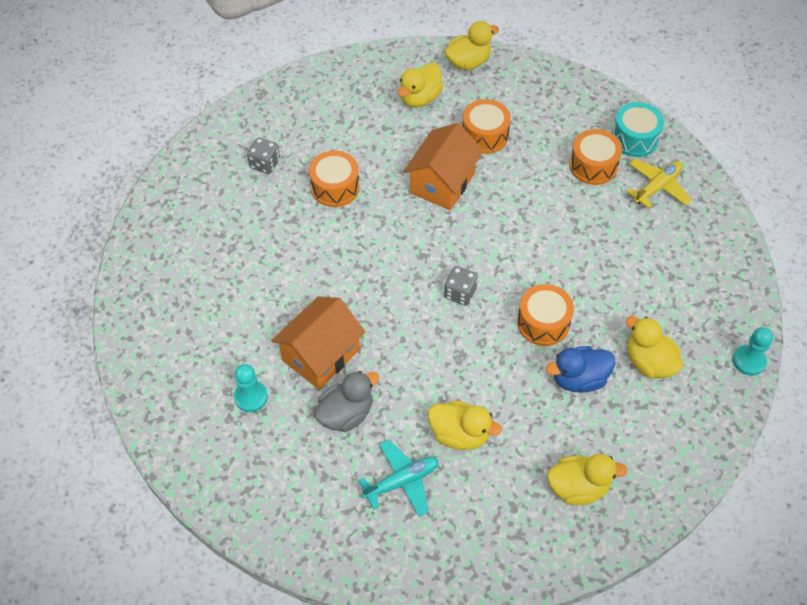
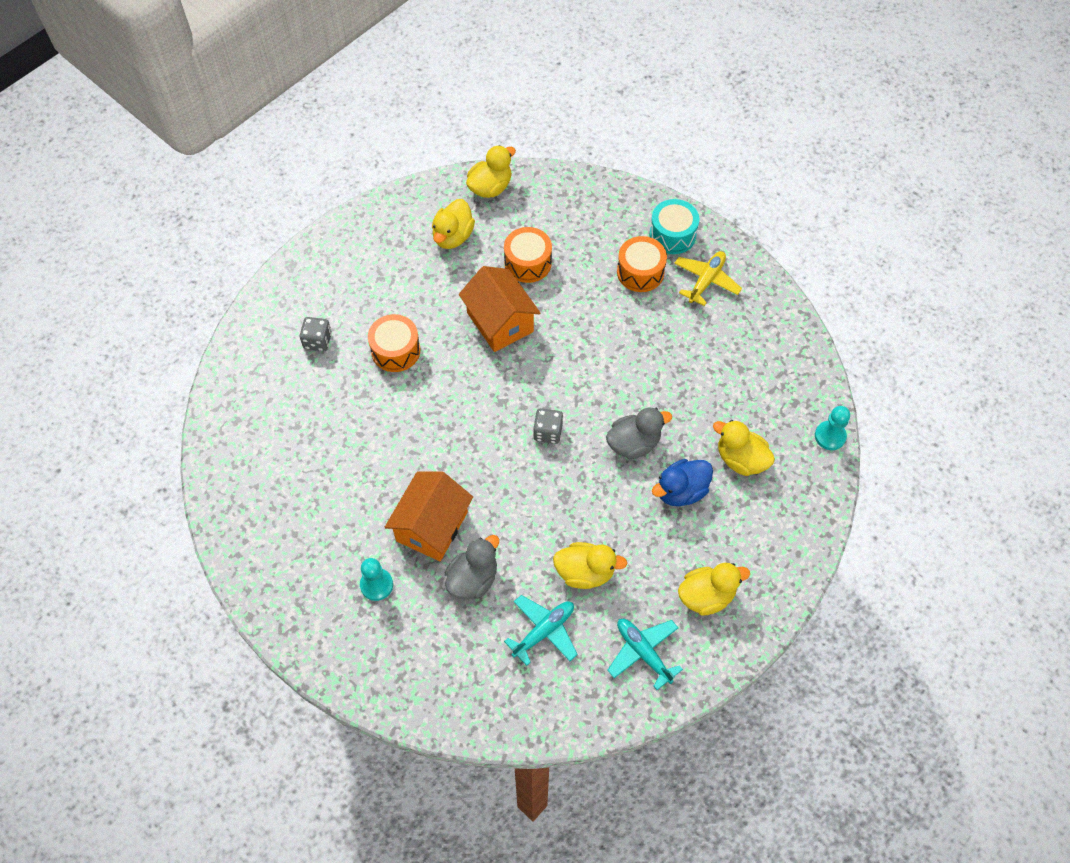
camera: 15 degrees left, 5 degrees up
orange house [403,123,484,210] -> orange house turned 45 degrees counterclockwise [459,266,540,352]
orange drum [517,284,574,346] -> grey duck [606,408,672,459]
none -> turquoise plane [607,619,683,690]

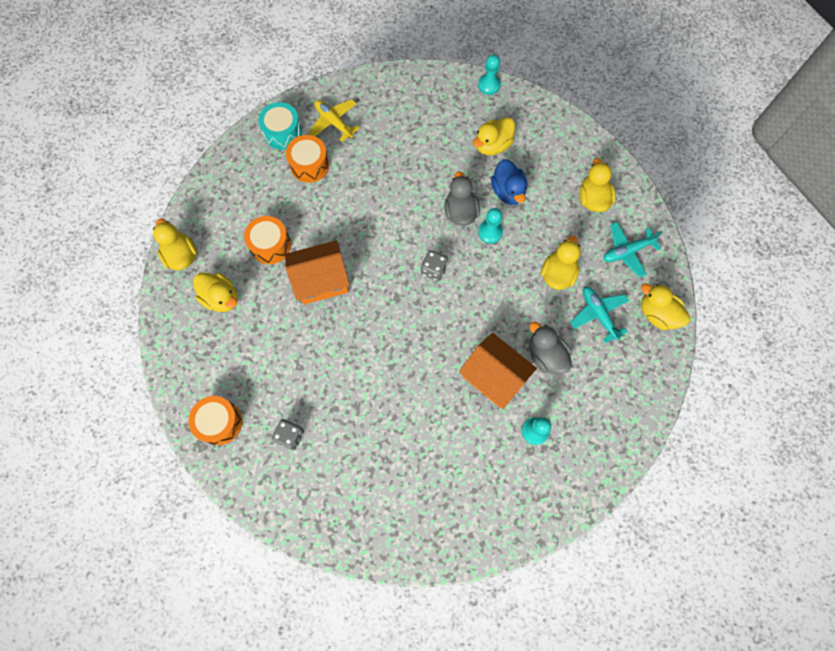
camera: 75 degrees left, 10 degrees up
orange drum [368,314,420,372] -> orange drum moved to [188,396,242,445]
none -> turquoise pawn [478,208,503,244]
none -> yellow duck [641,283,690,330]

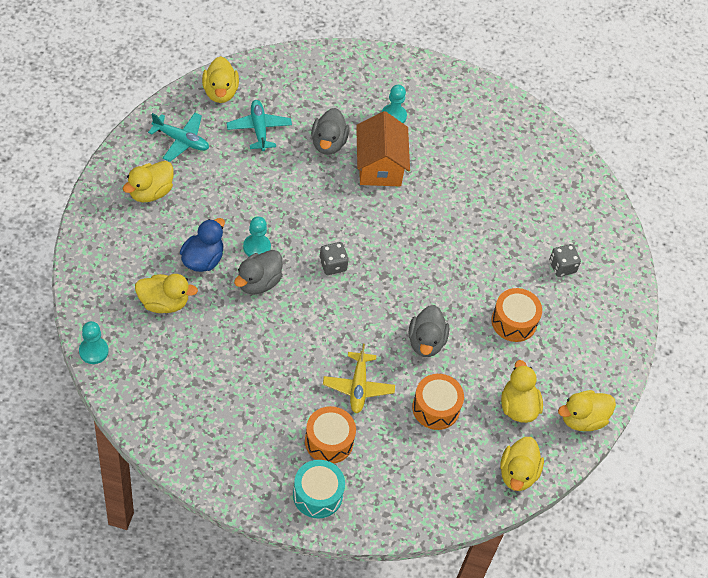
camera: 140 degrees left, 15 degrees down
orange drum [188,396,242,445] -> orange drum moved to [491,288,542,342]
orange house [285,240,350,305] -> grey duck [409,305,449,357]
yellow plane [308,99,360,142] -> yellow plane moved to [323,344,395,413]
yellow duck [541,236,581,290] -> yellow duck moved to [558,390,616,431]
turquoise plane [570,287,629,343] -> turquoise plane turned 150 degrees clockwise [226,100,292,151]

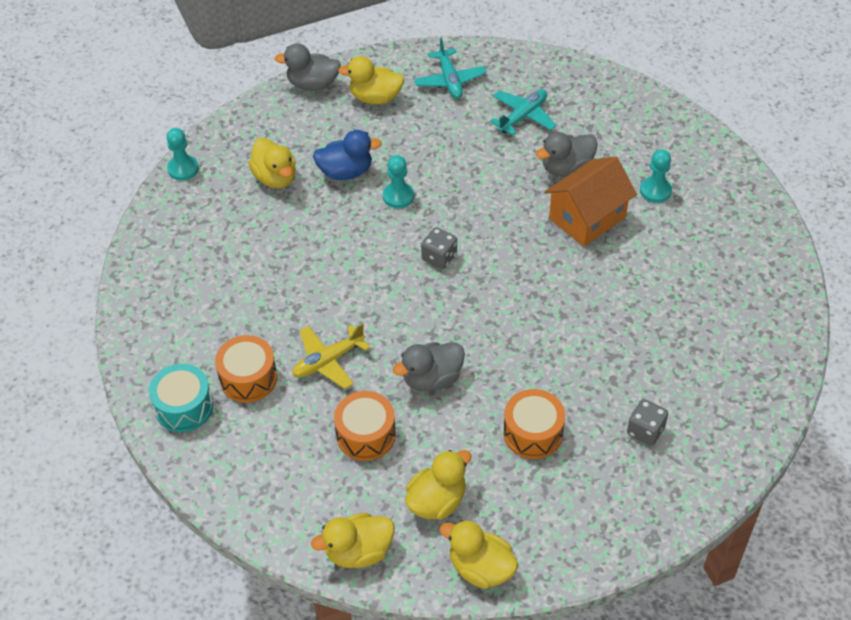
camera: 60 degrees right, 5 degrees down
yellow duck [202,56,239,103] -> none
grey duck [234,250,283,295] -> grey duck moved to [274,43,341,91]

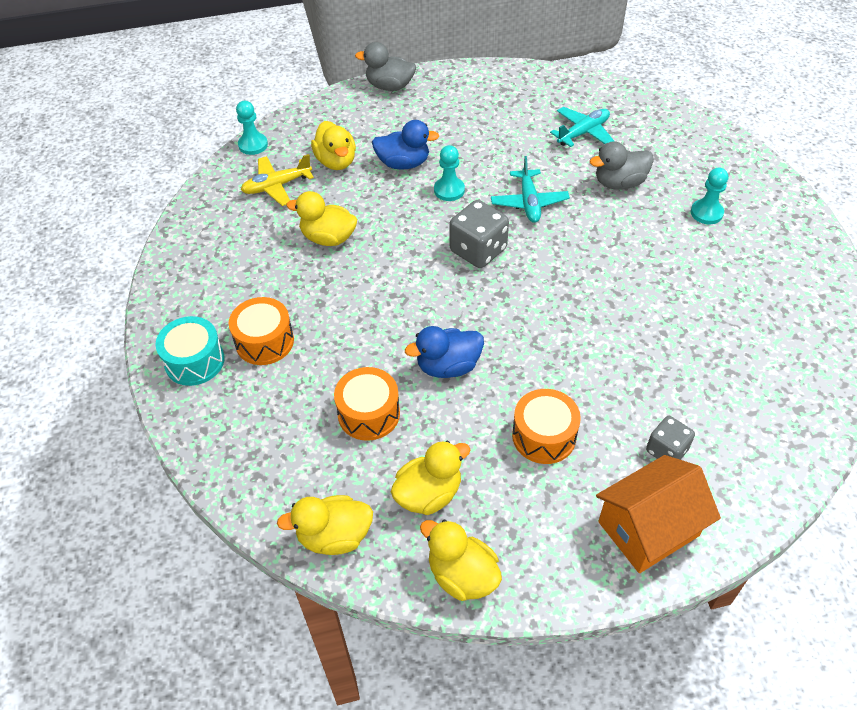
camera: 10 degrees right, 0 degrees up
yellow plane [292,323,370,389] -> yellow plane moved to [241,154,314,206]
yellow duck [338,56,404,104] -> yellow duck moved to [286,191,357,246]
grey duck [393,342,465,392] -> blue duck [405,326,484,378]
turquoise plane [414,37,487,99] -> turquoise plane moved to [491,156,570,223]
grey dice [421,227,457,269] -> grey dice [450,200,509,268], size x1.59
orange house [544,157,637,247] -> orange house moved to [596,455,721,573]

